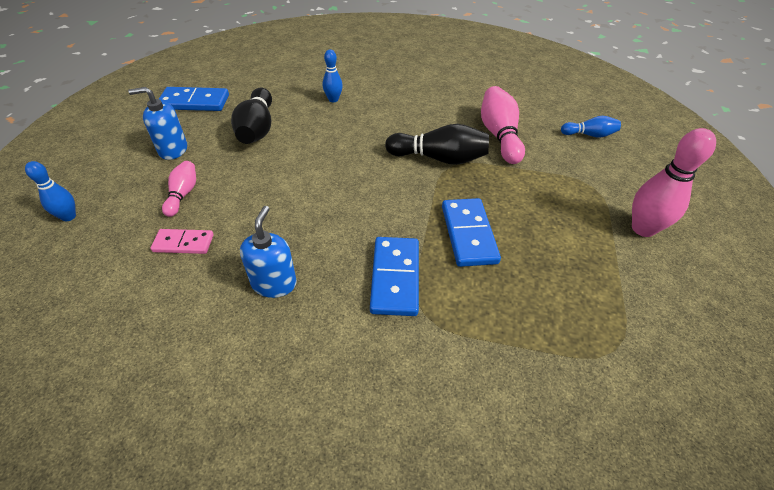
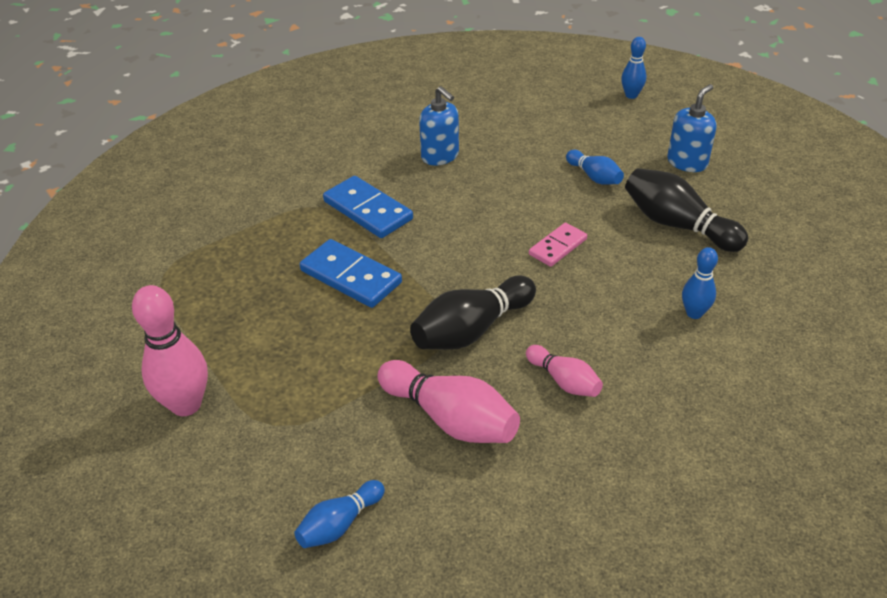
camera: 135 degrees right, 5 degrees down
pink domino [150,229,214,254] -> pink domino moved to [529,223,587,267]
blue domino [159,87,229,111] -> none
pink bowling pin [162,161,196,217] -> pink bowling pin moved to [526,345,603,397]
none -> blue bowling pin [566,150,624,185]

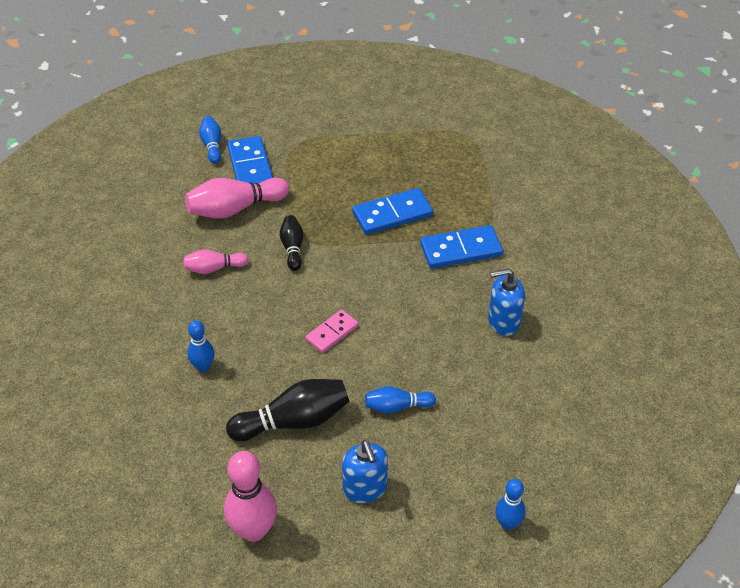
camera: 120 degrees right, 5 degrees up
pink bowling pin [132,285,208,416] -> pink bowling pin moved to [224,451,277,542]
black bowling pin [410,276,536,350] -> black bowling pin [280,215,304,271], size x0.58
pink domino [529,223,587,267] -> pink domino turned 60 degrees clockwise [305,310,359,353]
none -> blue domino [227,136,273,184]

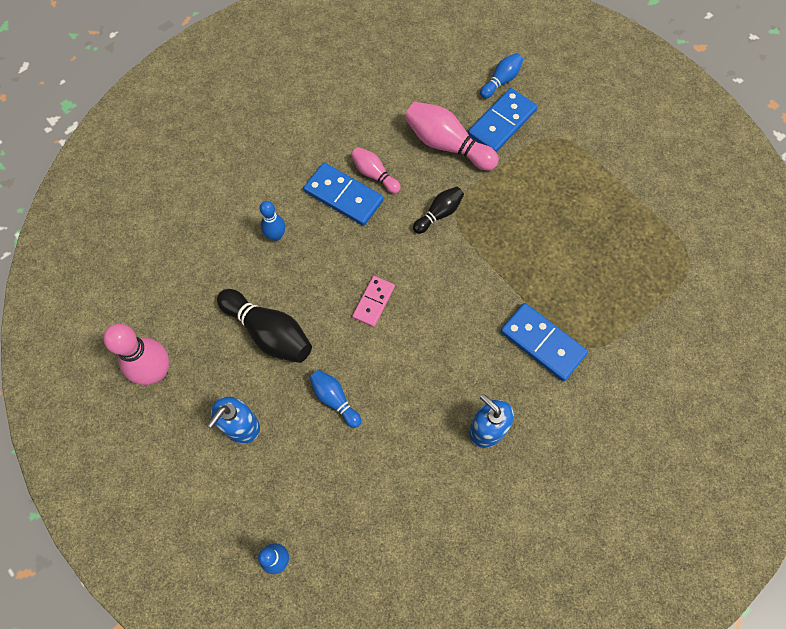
camera: 55 degrees right, 20 degrees up
pink domino [305,310,359,353] -> pink domino turned 75 degrees counterclockwise [352,276,395,327]
blue domino [352,188,433,235] -> blue domino moved to [303,163,384,226]

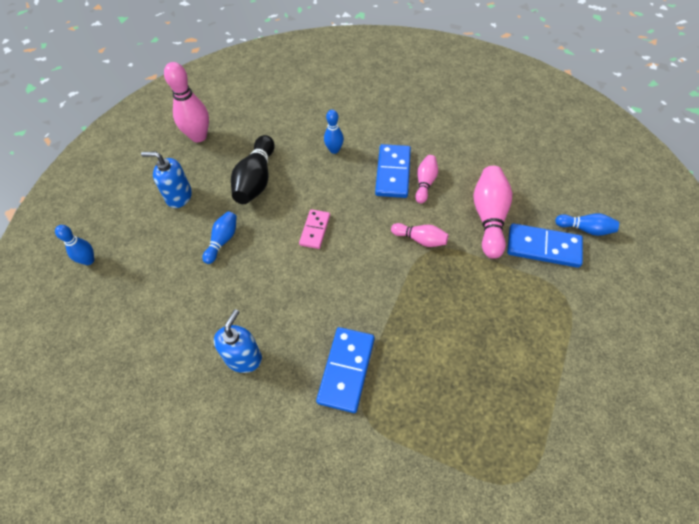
camera: 65 degrees right, 10 degrees down
pink domino [352,276,395,327] -> pink domino turned 75 degrees counterclockwise [299,209,330,249]
black bowling pin [413,187,464,234] -> pink bowling pin [391,223,449,247]

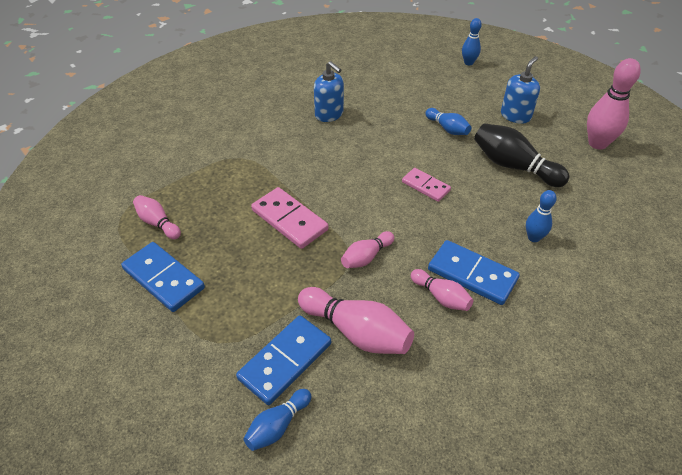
camera: 115 degrees right, 10 degrees down
blue domino [316,327,375,413] -> blue domino moved to [121,242,205,312]
none -> pink bowling pin [133,195,181,239]
none -> pink domino [251,187,328,249]

